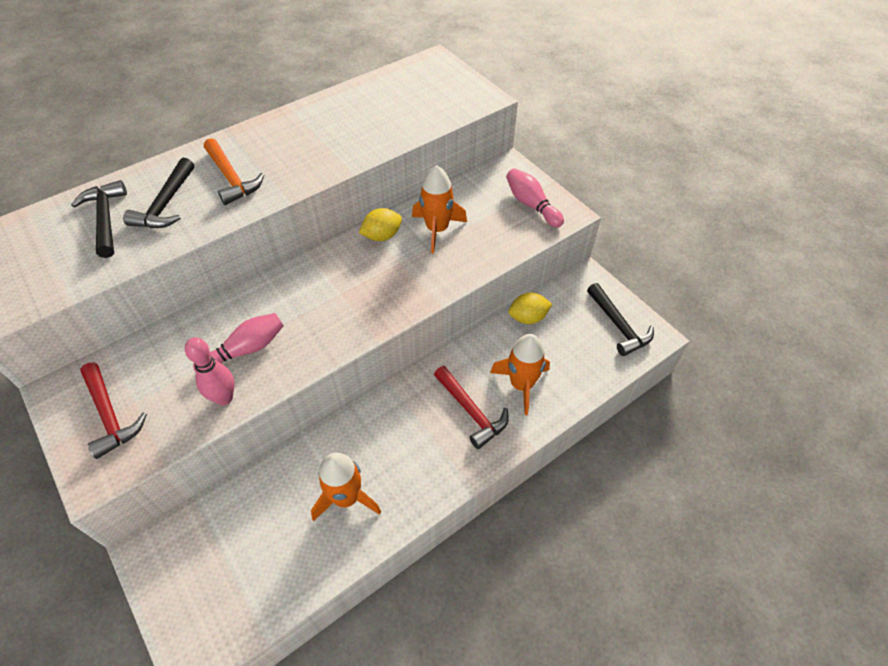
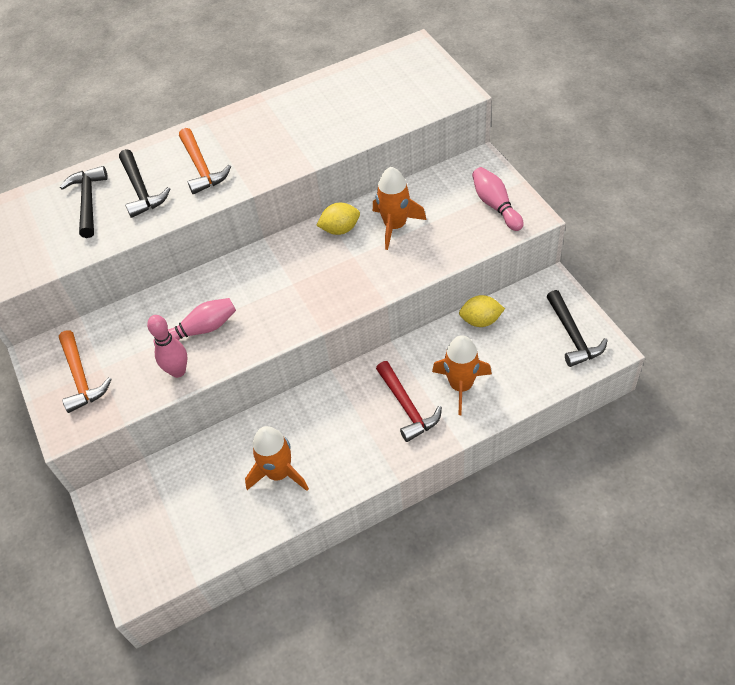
camera: 15 degrees right, 0 degrees up
red hammer [80,363,147,459] -> orange hammer [59,330,112,413]
black hammer [123,158,194,228] -> black hammer turned 45 degrees counterclockwise [119,149,170,218]

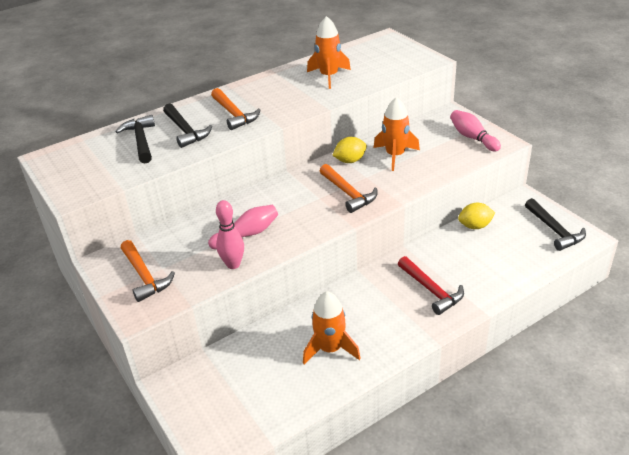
camera: 10 degrees left, 15 degrees down
orange rocket [432,335,492,415] -> orange rocket moved to [307,16,351,89]
none -> orange hammer [320,164,378,213]

